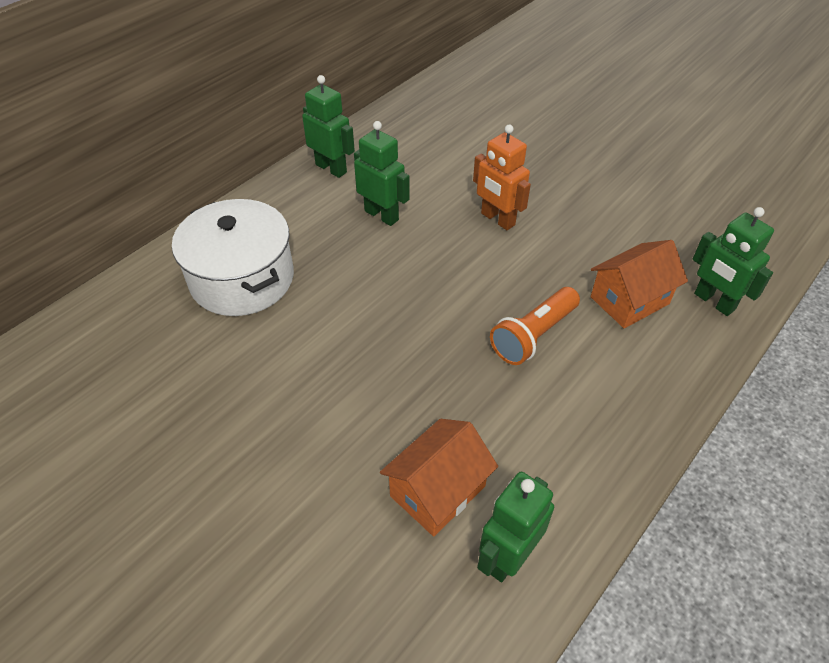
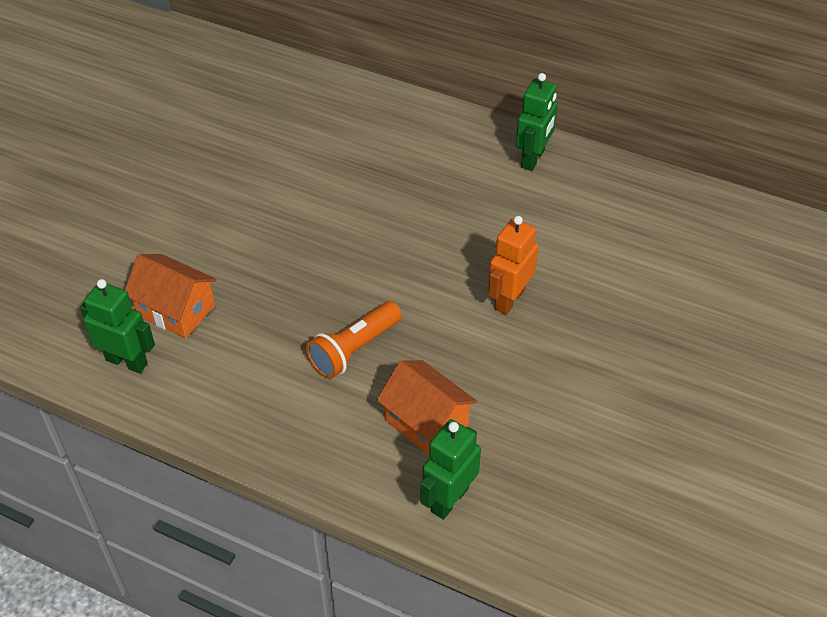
camera: 75 degrees right, 0 degrees up
white pot [172,199,294,316] -> none
green robot [354,121,410,226] -> none
orange flashlight [490,287,580,365] -> orange flashlight turned 75 degrees counterclockwise [306,301,402,379]

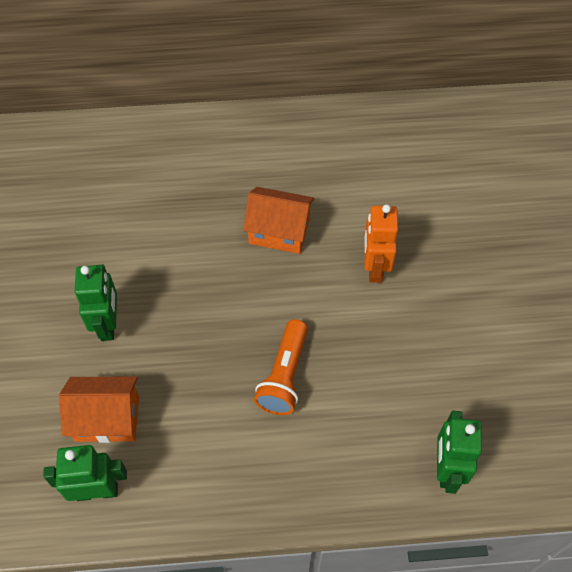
camera: 30 degrees left, 10 degrees up
orange house [377,360,477,455] -> orange house moved to [243,187,314,254]
green robot [516,73,558,171] -> green robot moved to [75,265,117,341]

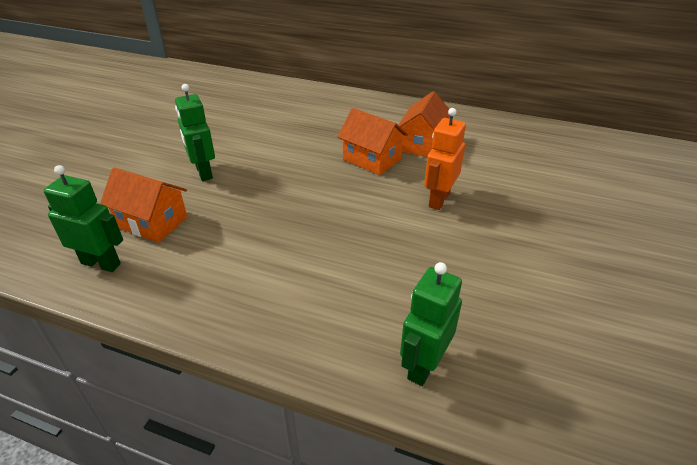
camera: 25 degrees right, 20 degrees down
green robot [75,265,117,341] -> green robot turned 135 degrees clockwise [175,84,215,181]
orange flashlight [254,319,308,415] -> none
none -> orange house [398,91,450,157]

